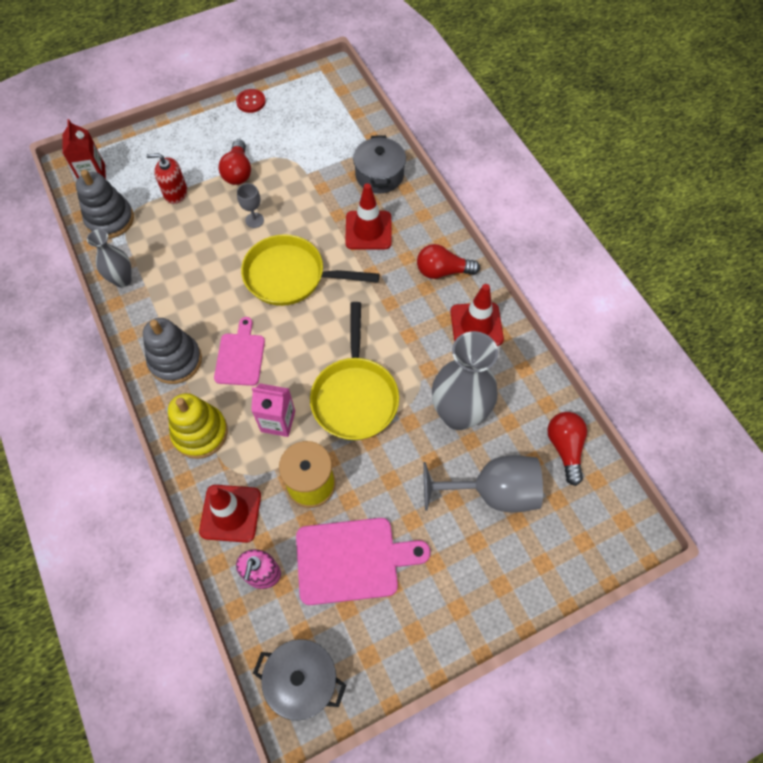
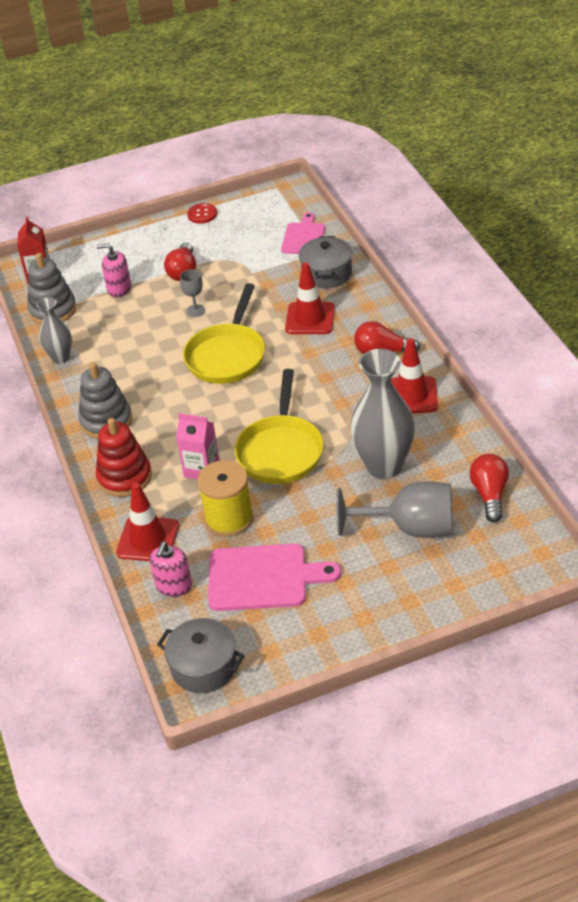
camera: 10 degrees right, 20 degrees down
red soap dispenser [146,153,187,204] -> pink soap dispenser [97,244,131,297]
yellow stacking toy [168,393,228,459] -> red stacking toy [96,418,152,497]
pink cutting board [214,317,265,386] -> pink cutting board moved to [281,212,325,254]
yellow pan [241,234,380,306] -> yellow pan turned 90 degrees counterclockwise [183,283,265,384]

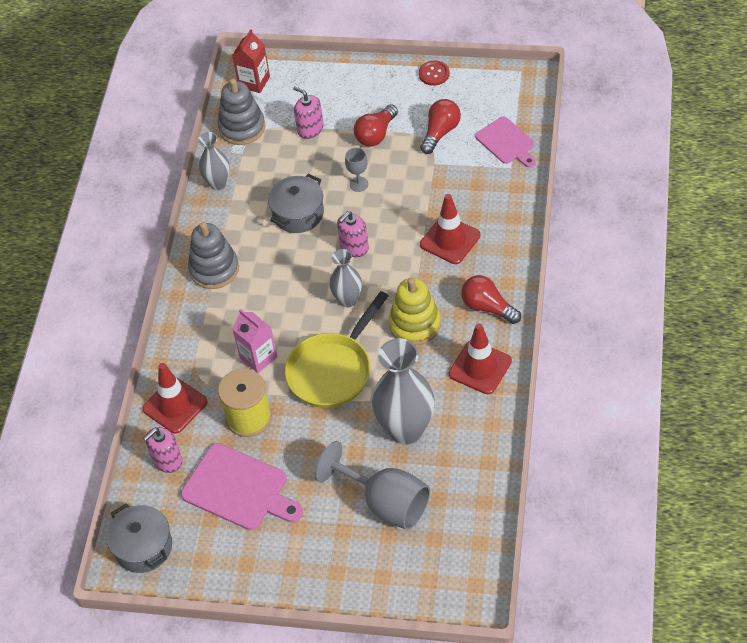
camera: 30 degrees right, 10 degrees up
red stacking toy [96,418,152,497] -> none
yellow pan [183,283,265,384] -> pink soap dispenser [337,211,369,257]
pink cutting board [281,212,325,254] -> pink cutting board turned 105 degrees clockwise [475,117,536,168]
grey pot [299,236,352,288] -> grey pot moved to [268,174,324,233]
red light bulb [470,454,509,522] -> red light bulb moved to [420,99,461,154]
none -> grey vase [329,249,362,308]
none -> yellow stacking toy [389,278,441,345]

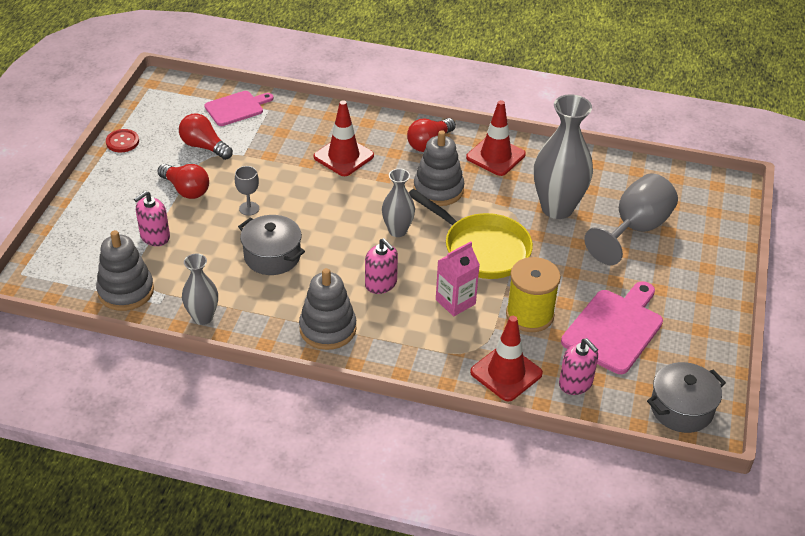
camera: 90 degrees left, 10 degrees down
red carton [232,29,270,93] -> none
pink soap dispenser [337,211,369,257] -> pink soap dispenser moved to [365,238,398,294]
yellow stacking toy [389,278,441,345] -> grey stacking toy [413,130,464,206]

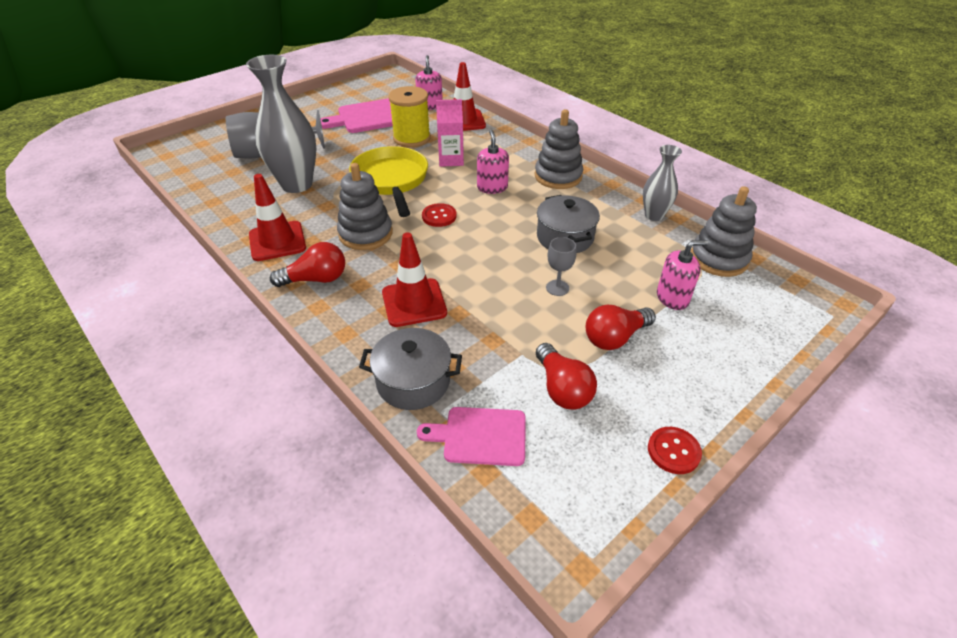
camera: 145 degrees left, 0 degrees up
red light bulb [158,164,209,199] -> red light bulb turned 105 degrees counterclockwise [585,305,656,350]
grey vase [382,168,415,237] -> red button [422,203,457,227]
grey pot [647,362,726,433] -> grey pot moved to [359,328,462,410]

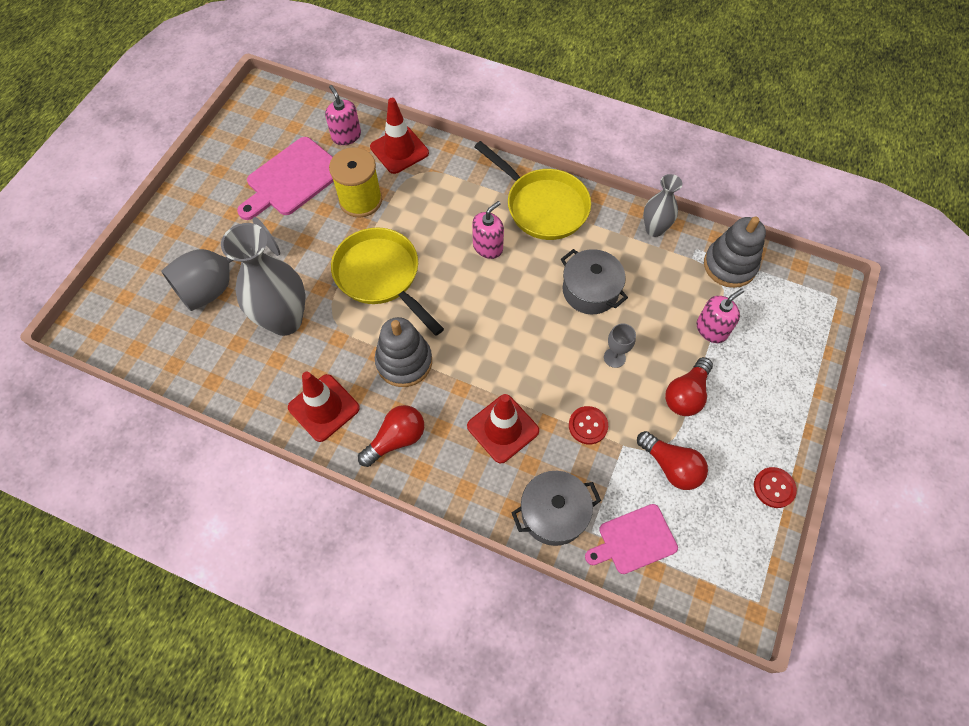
camera: 25 degrees left, 20 degrees up
red button [422,203,457,227] -> red button moved to [569,406,608,444]
pink carton [436,99,464,167] -> none
pink soap dispenser [477,130,509,194] -> pink soap dispenser turned 75 degrees clockwise [472,201,504,259]
grey stacking toy [535,109,583,189] -> yellow pan [475,141,591,240]

